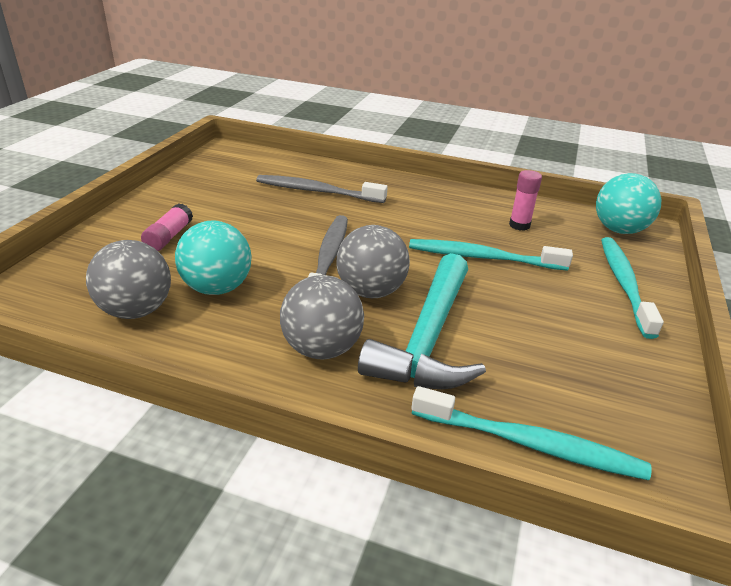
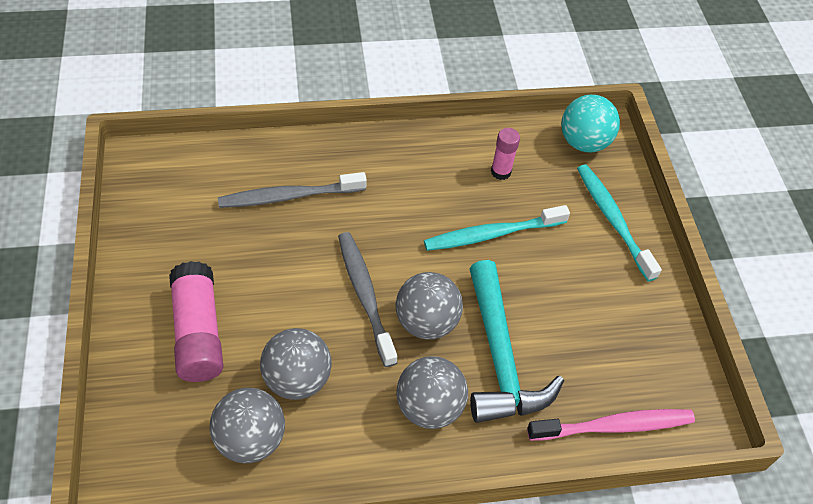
camera: 30 degrees left, 20 degrees up
pink glue stick [141,204,193,251] -> pink glue stick [169,261,223,382], size x1.79
turquoise ball [175,221,252,295] -> grey ball [260,328,332,400]
turquoise toothbrush [411,386,652,480] -> pink toothbrush [527,409,695,441]

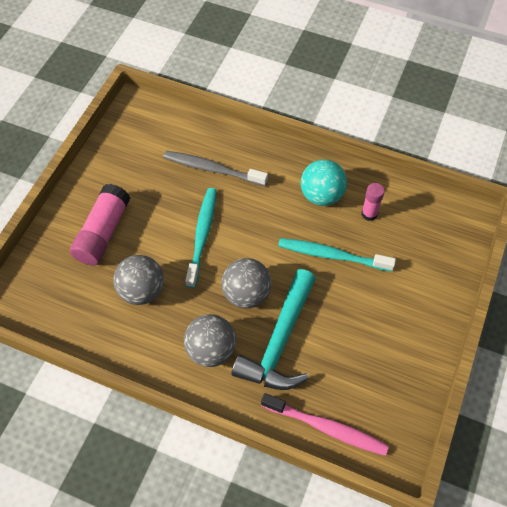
camera: 35 degrees right, 5 degrees up
grey ball [210,388,285,463] -> none
grey toothbrush [338,232,397,367] -> none
turquoise ball [561,95,620,153] -> turquoise ball moved to [301,159,347,206]
turquoise toothbrush [577,164,662,281] -> turquoise toothbrush moved to [185,188,217,288]

